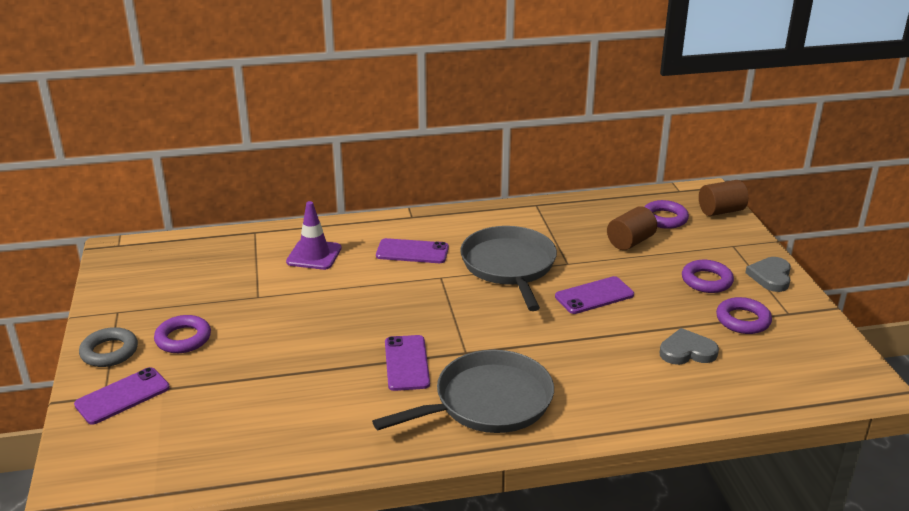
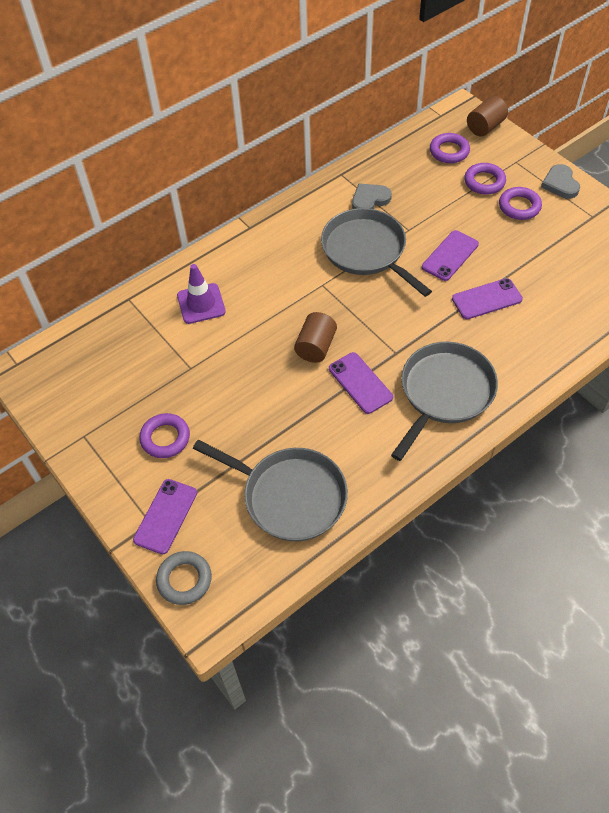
camera: 25 degrees left, 25 degrees up
grey ring [79,327,138,367] -> grey ring moved to [156,551,212,605]
purple phone [376,238,449,263] -> purple phone moved to [452,278,523,319]
brown cylinder [607,206,657,250] -> brown cylinder moved to [294,312,337,363]
grey heart [660,328,719,365] -> grey heart moved to [352,183,392,209]
purple ring [716,297,772,334] -> purple ring moved to [464,163,506,195]
none -> grey pan [193,440,348,541]

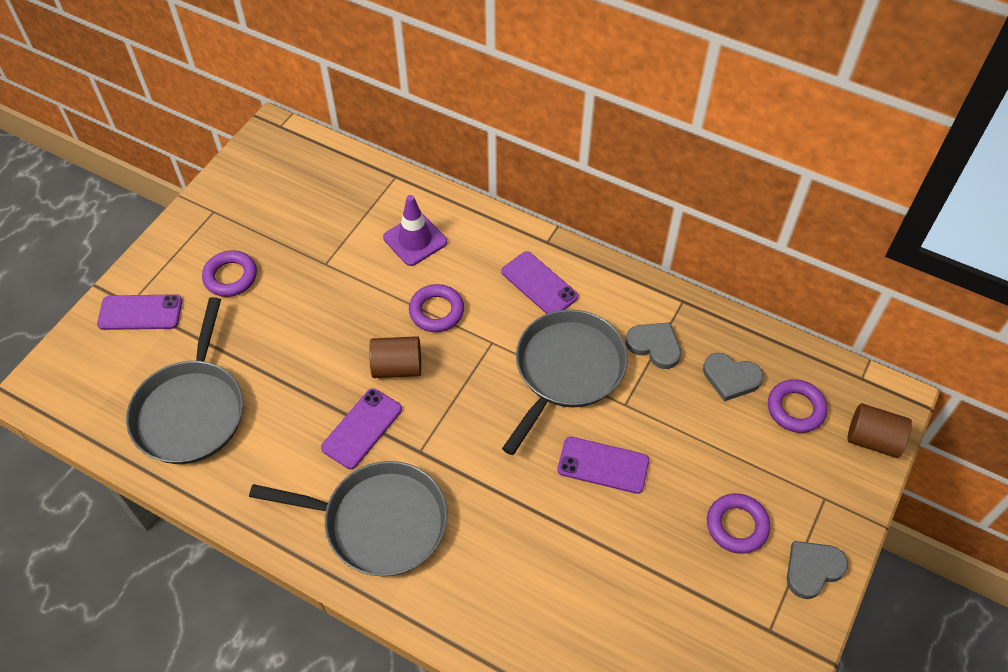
camera: 65 degrees right, 0 degrees up
grey ring [156,551,212,605] -> none
purple phone [452,278,523,319] -> purple phone moved to [501,251,578,314]
purple ring [464,163,506,195] -> purple ring moved to [409,284,464,332]
none -> grey heart [703,353,763,402]

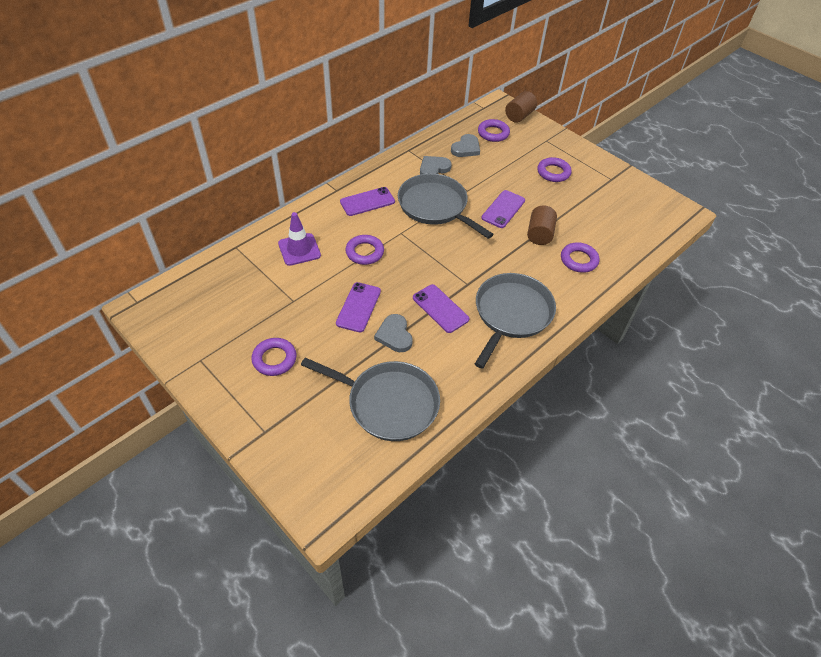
camera: 75 degrees left, 5 degrees down
purple phone [97,294,182,330] -> purple phone moved to [336,282,381,332]
brown cylinder [369,336,421,378] -> brown cylinder moved to [527,206,557,245]
grey heart [787,541,848,599] -> grey heart moved to [374,314,413,352]
none -> purple ring [561,242,599,273]

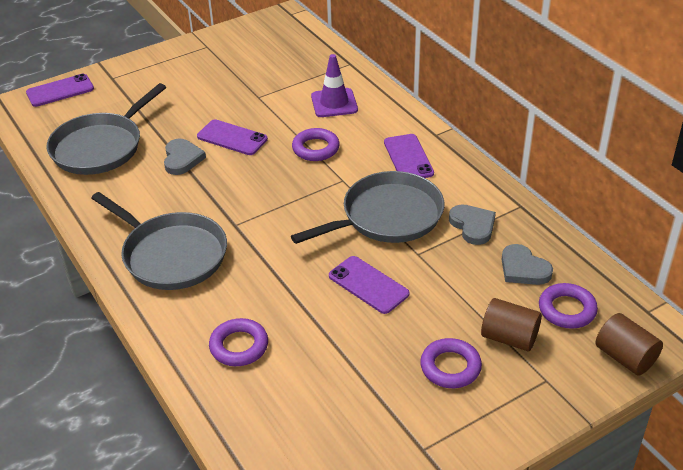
camera: 105 degrees right, 10 degrees down
purple ring [252,338,297,376] -> none
grey heart [374,314,413,352] -> grey heart turned 90 degrees clockwise [164,139,206,175]
purple phone [413,284,469,333] -> purple phone moved to [26,74,94,107]
brown cylinder [527,206,557,245] -> brown cylinder moved to [481,298,542,351]

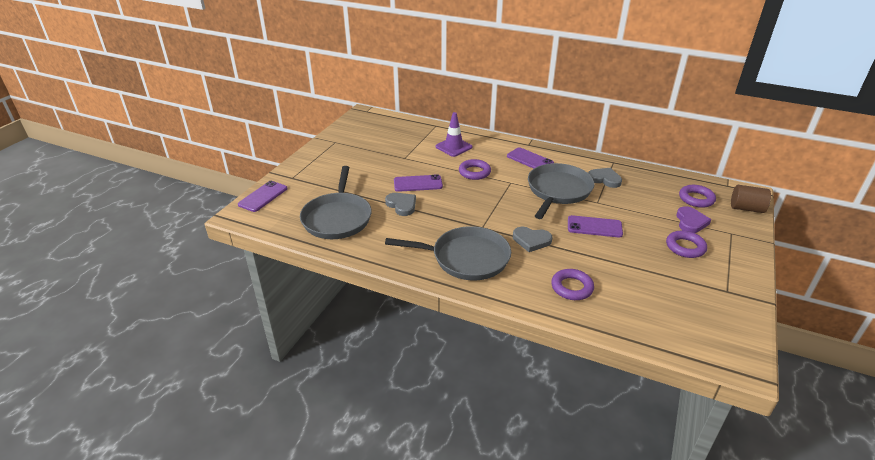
camera: 35 degrees left, 5 degrees down
brown cylinder [481,298,542,351] -> purple heart [676,206,711,233]
grey heart [501,244,553,285] -> grey heart moved to [513,227,552,252]

